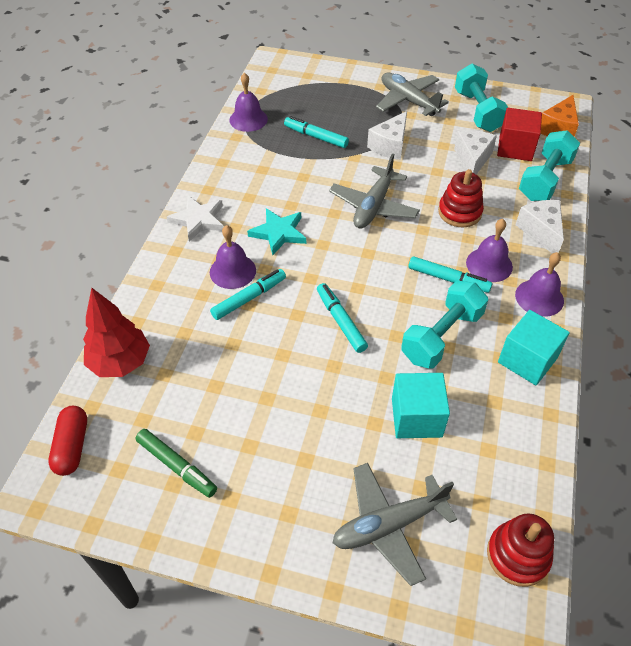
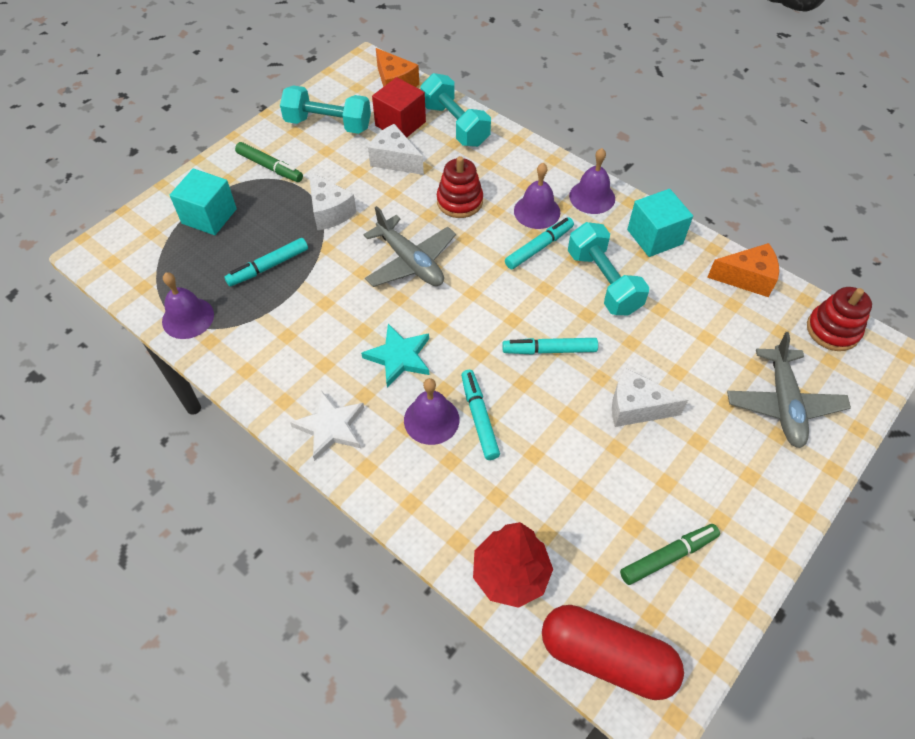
camera: 65 degrees left, 5 degrees up
red capsule [48,406,87,476] -> red capsule [542,605,684,700], size x1.61
grey plane [376,72,449,116] -> green marker [235,142,303,182]
turquoise cube [392,373,450,438] -> turquoise cube moved to [170,168,237,235]
white cheese [516,200,564,253] -> white cheese moved to [612,367,688,427]
none -> orange cheese [707,243,779,297]

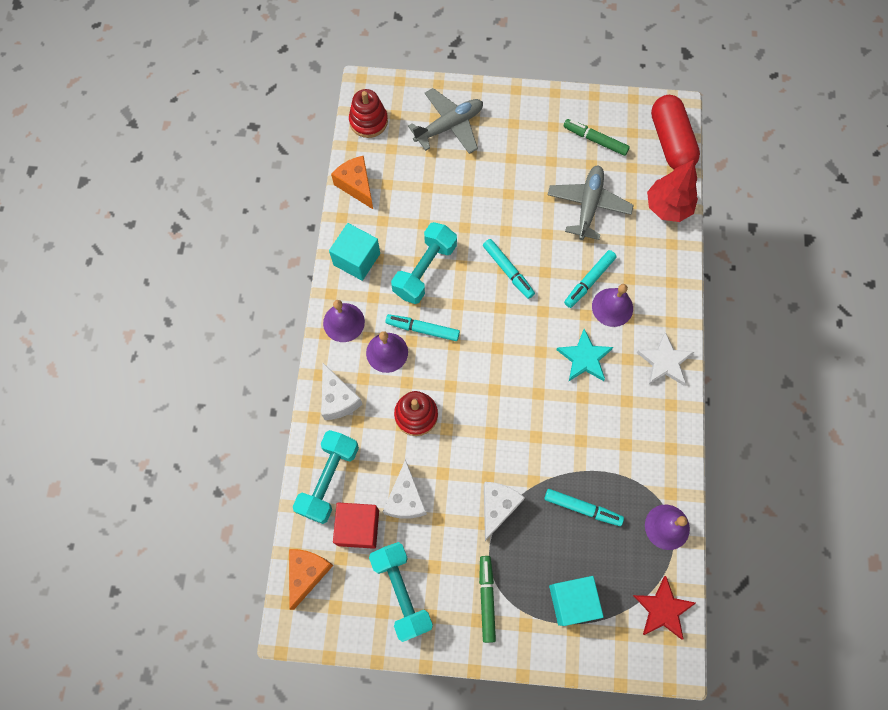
camera: 125 degrees left, 15 degrees up
grey plane [363,206,456,287] -> grey plane moved to [548,165,634,240]
white cheese [612,367,688,427] -> white cheese moved to [322,363,362,420]
none -> red star [633,576,696,640]

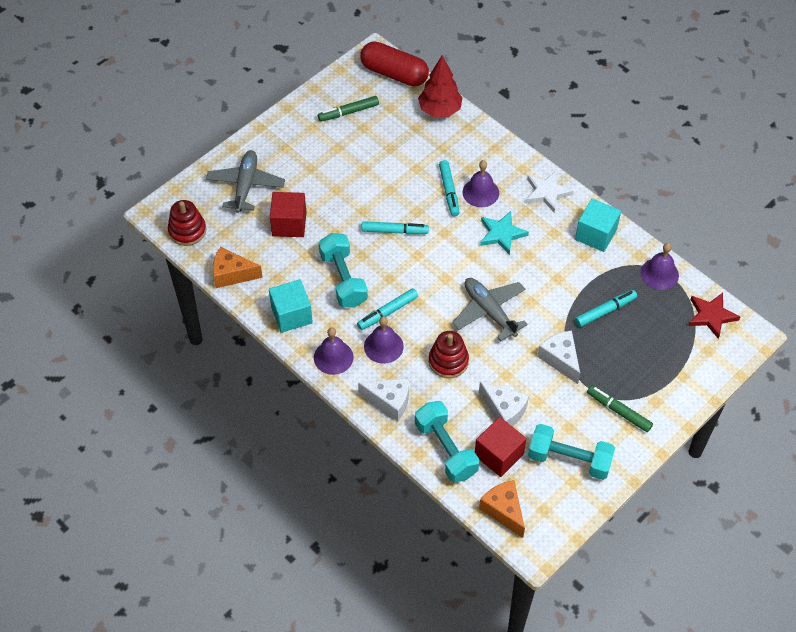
camera: 50 degrees left, 15 degrees down
grey plane [548,165,634,240] -> grey plane moved to [452,278,528,341]
turquoise cube [549,576,604,626] -> turquoise cube moved to [575,198,621,252]
none -> red cube [270,192,306,237]

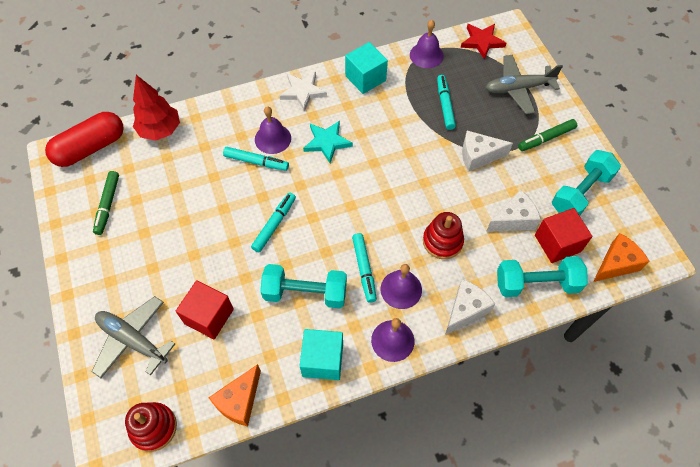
camera: 65 degrees left, 5 degrees up
grey plane [452,278,528,341] -> grey plane moved to [486,55,563,114]
orange cheese [479,480,525,538] -> orange cheese turned 150 degrees clockwise [593,233,650,282]

